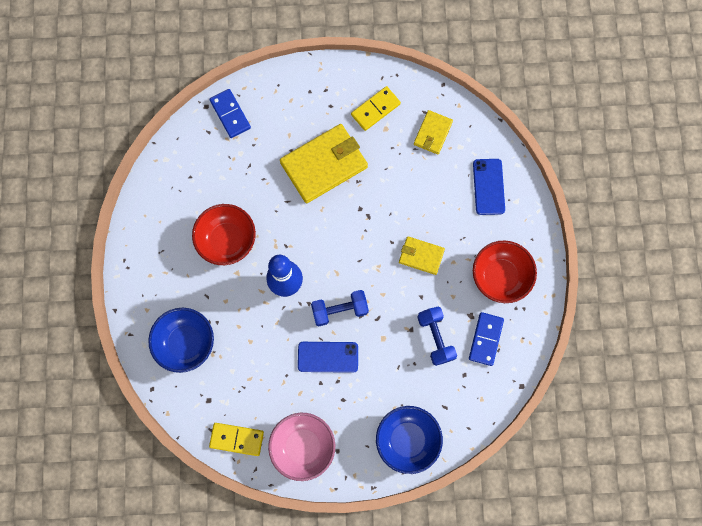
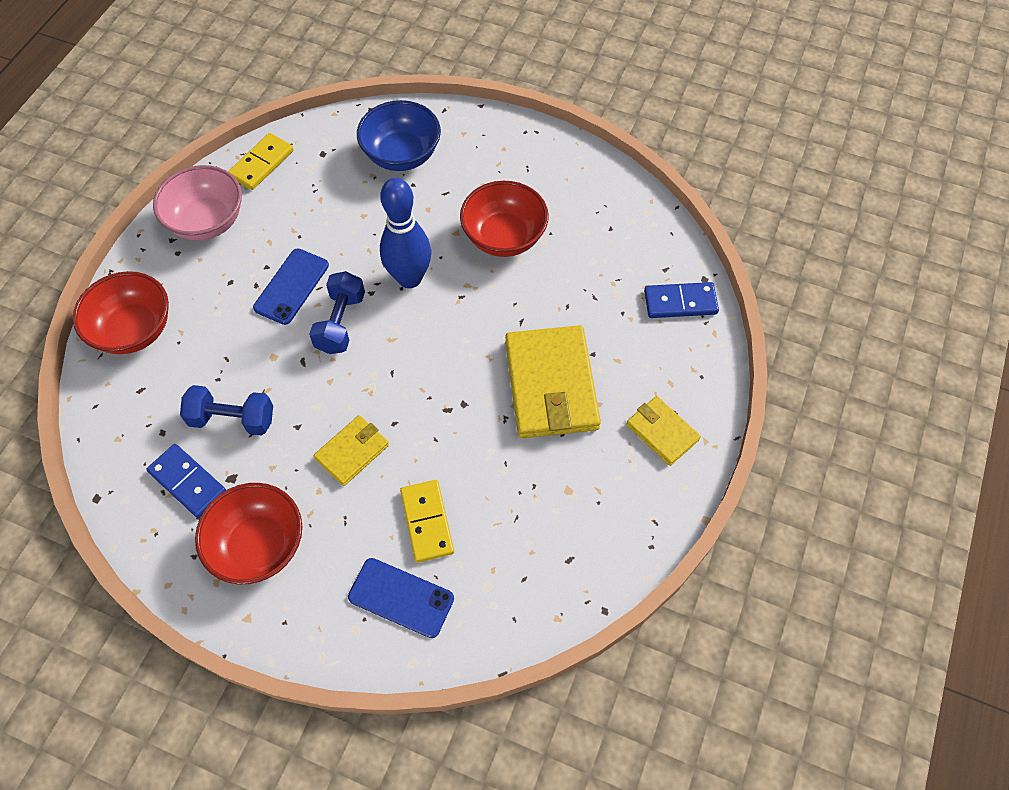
camera: 115 degrees right, 15 degrees down
yellow domino [351,86,401,131] -> yellow domino moved to [400,480,454,562]
blue bowl [376,406,443,474] -> red bowl [73,271,169,354]
yellow wallet [414,110,453,154] -> yellow wallet moved to [626,396,701,466]

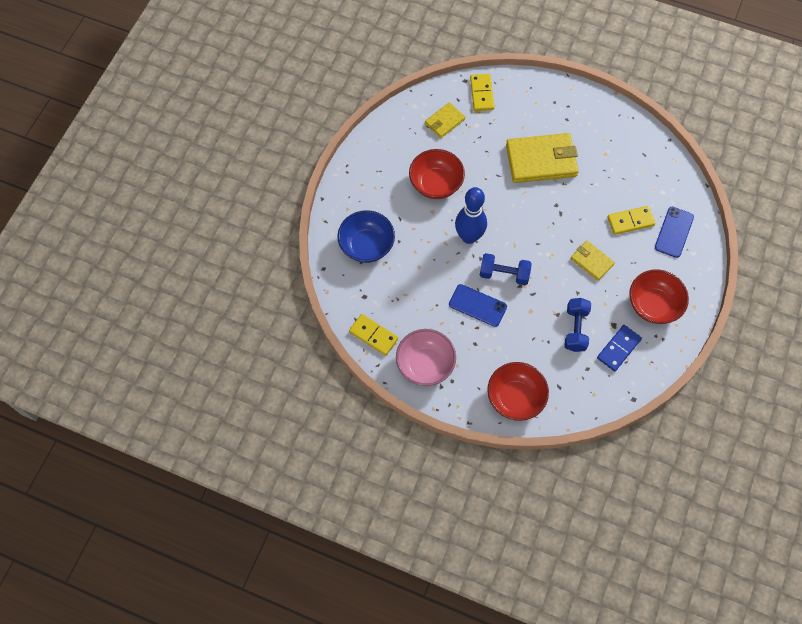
camera: 90 degrees left, 5 degrees up
yellow wallet [626,396,701,466] -> yellow wallet moved to [425,102,465,138]
blue domino [644,282,719,318] -> yellow domino [470,74,494,111]

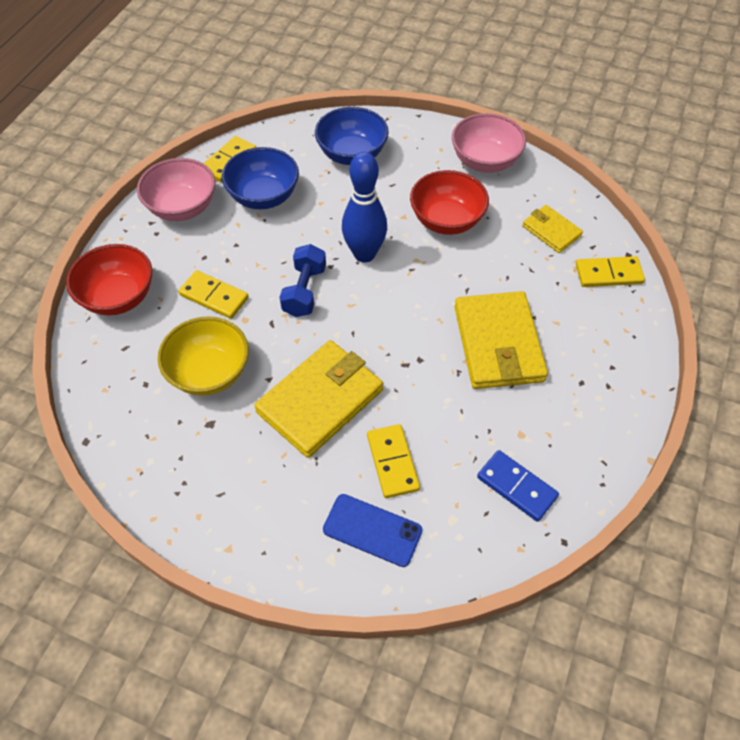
camera: 90 degrees right, 10 degrees down
blue phone [449,284,507,327] -> none
blue dumbbell [564,298,591,352] -> yellow bowl [158,316,249,396]
yellow wallet [571,241,615,281] -> yellow wallet [254,340,383,458], size x1.88
blue domino [597,325,642,371] -> blue domino moved to [477,450,559,522]
red bowl [629,269,689,324] -> none
none -> yellow domino [178,270,249,319]
none -> blue bowl [222,147,299,209]
none -> pink bowl [452,113,526,173]

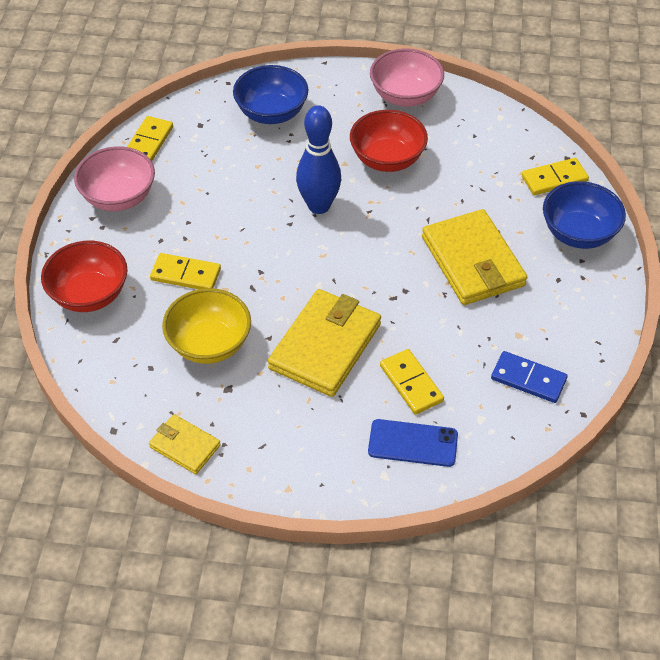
camera: 15 degrees left, 5 degrees down
blue bowl [222,147,299,209] -> blue bowl moved to [543,181,626,249]
blue dumbbell [280,244,326,317] -> none
yellow wallet [522,205,583,253] -> yellow wallet moved to [149,414,221,474]

